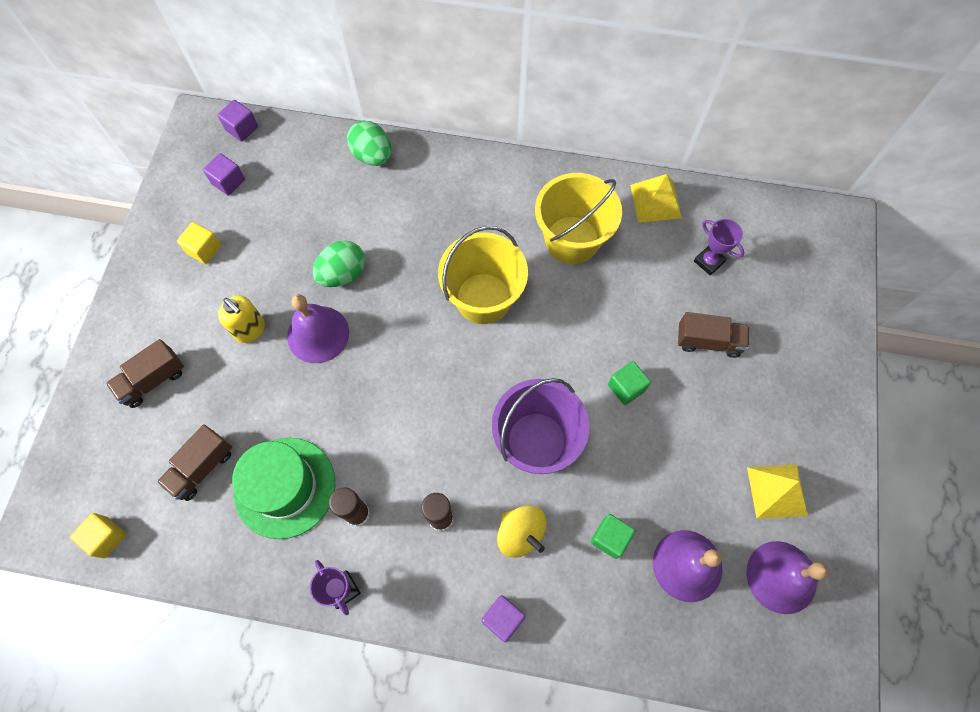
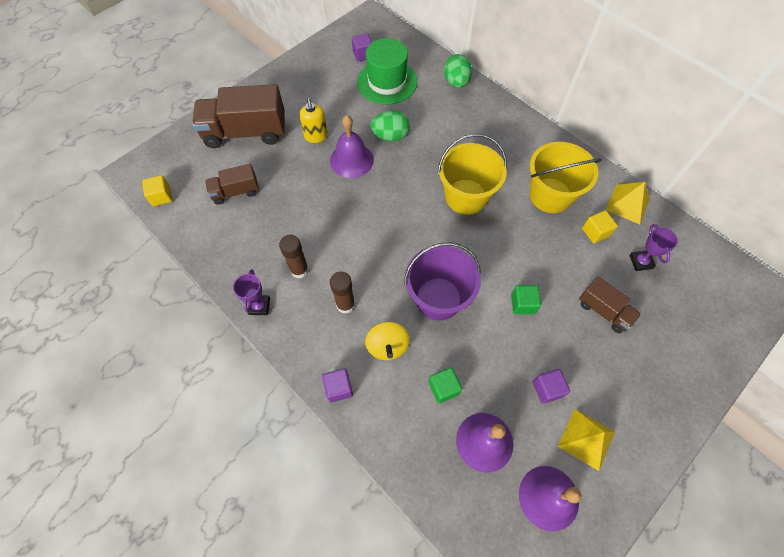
camera: 35 degrees right, 5 degrees down
brown truck [106,339,184,408] -> brown truck [192,84,285,148], size x1.85
yellow cube [177,222,221,264] -> yellow cube moved to [582,210,618,243]
purple cube [218,100,258,142] -> purple cube moved to [532,369,570,404]
green hat [232,438,335,539] -> green hat moved to [357,38,417,105]

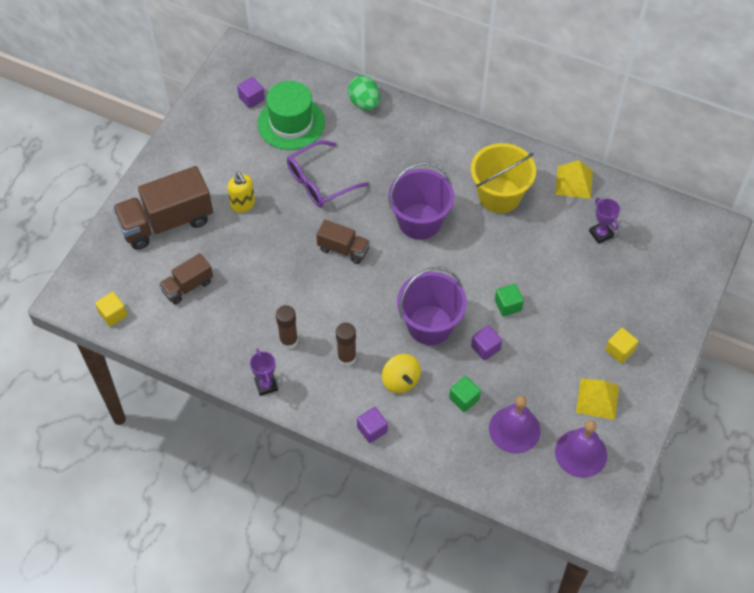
camera: 20 degrees left, 5 degrees down
purple bell [330,115,374,178] -> none
green egg [370,110,410,141] -> purple glasses [287,140,369,207]
yellow bucket [438,134,507,215] -> purple bucket [388,162,454,240]
purple cube [532,369,570,404] -> purple cube moved to [471,325,502,361]
brown truck [579,276,641,333] -> brown truck moved to [316,220,370,264]
yellow cube [582,210,618,243] -> yellow cube moved to [605,328,638,363]

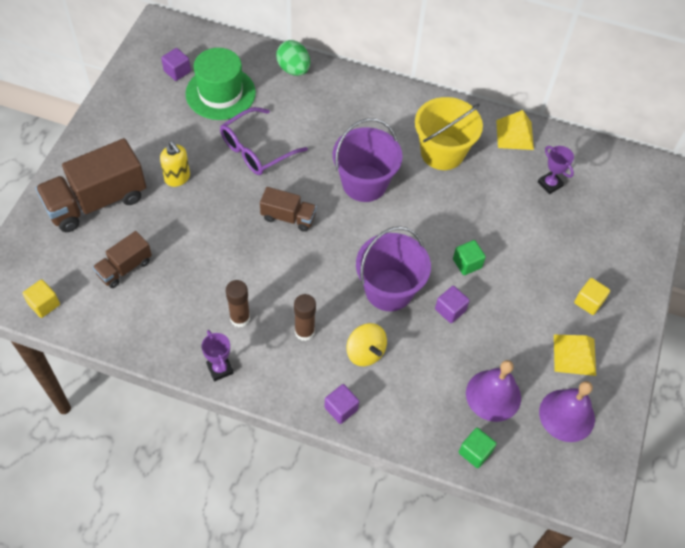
camera: 10 degrees left, 0 degrees up
green cube [449,376,481,412] -> green cube moved to [459,428,497,468]

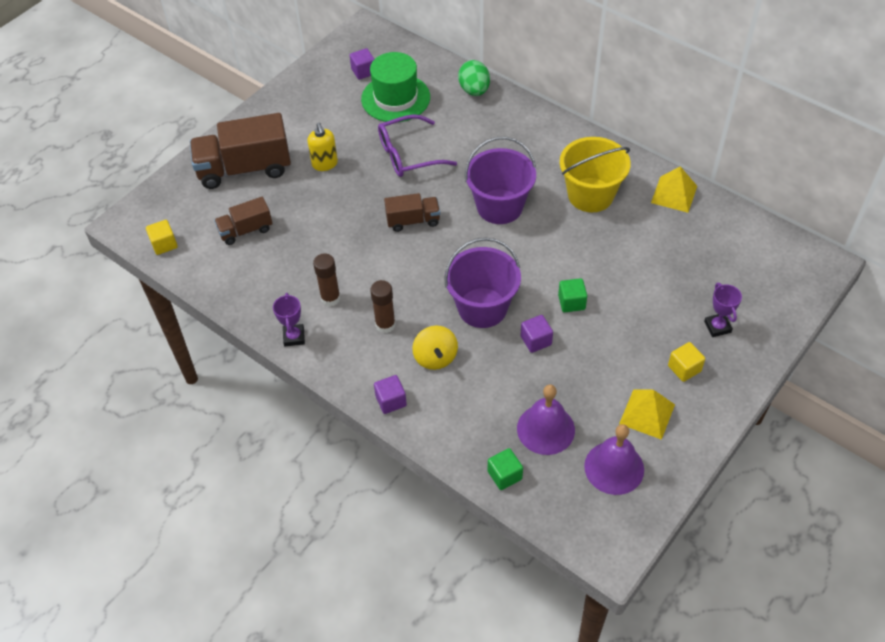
camera: 25 degrees right, 5 degrees down
brown truck [260,187,317,232] -> brown truck turned 45 degrees counterclockwise [384,193,440,232]
purple trophy [538,146,574,194] -> purple trophy moved to [704,283,742,337]

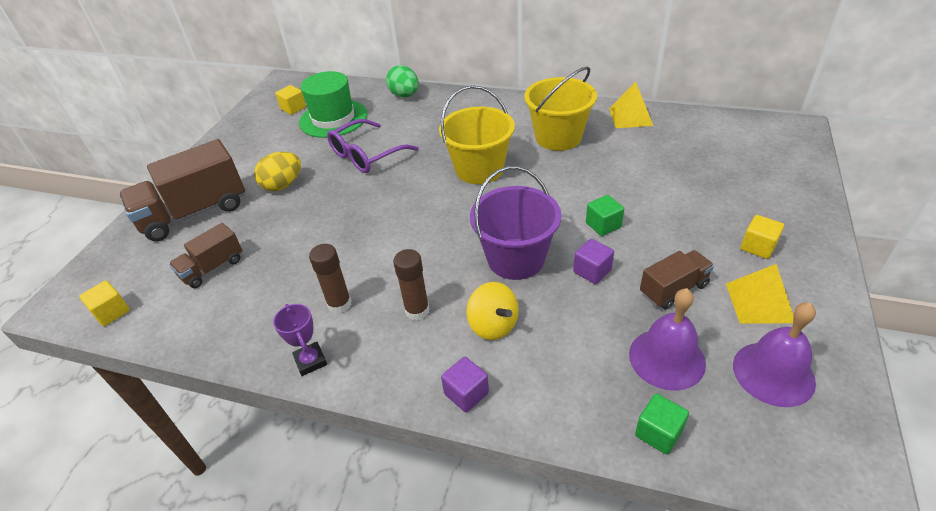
camera: 20 degrees left, 10 degrees down
yellow soap dispenser [307,122,338,171] -> yellow egg [254,152,301,191]
purple cube [350,48,374,80] -> yellow cube [275,85,306,115]
brown truck [384,193,440,232] -> brown truck moved to [640,250,714,309]
purple bucket [465,137,536,224] -> yellow bucket [439,85,515,184]
purple trophy [704,283,742,337] -> none

